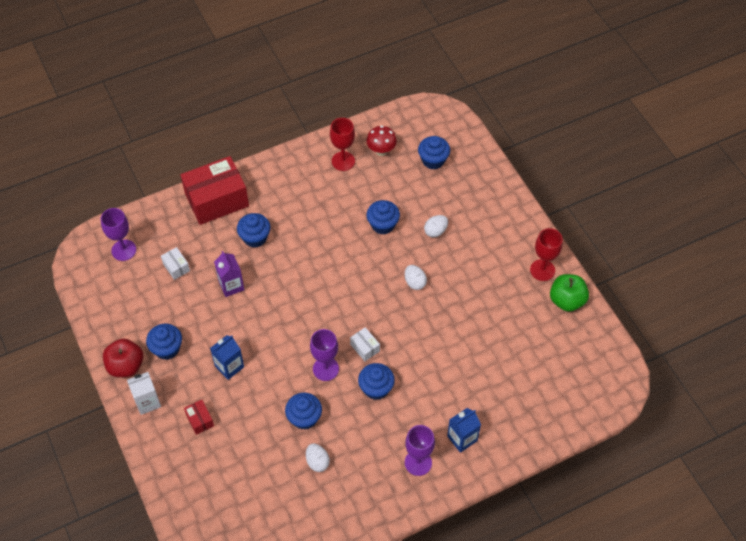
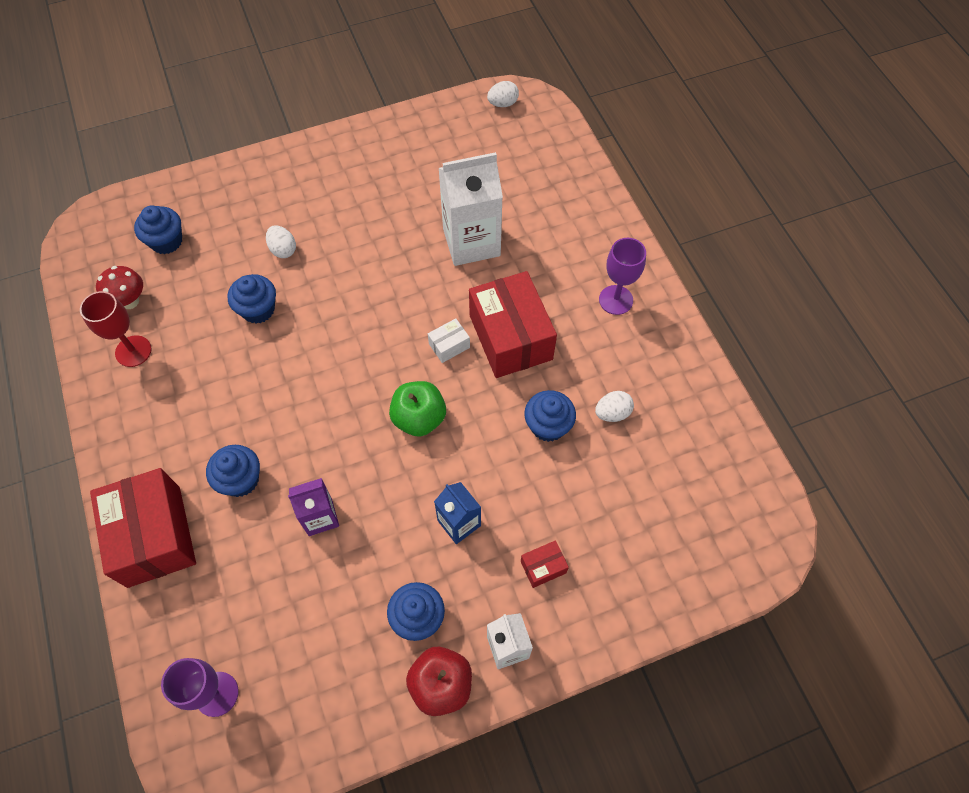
camera: 85 degrees left, 5 degrees up
white box [161,247,190,280] -> none
purple goblet [310,329,339,381] -> none
blue cupcake [358,363,395,400] -> red box [469,271,557,378]
white egg [405,265,427,290] -> white egg moved to [487,81,519,107]
blue carton [447,408,481,453] -> none
red goblet [530,228,563,281] -> none
green apple [550,274,589,312] -> green apple moved to [389,381,446,437]
none -> white carton [439,152,503,266]

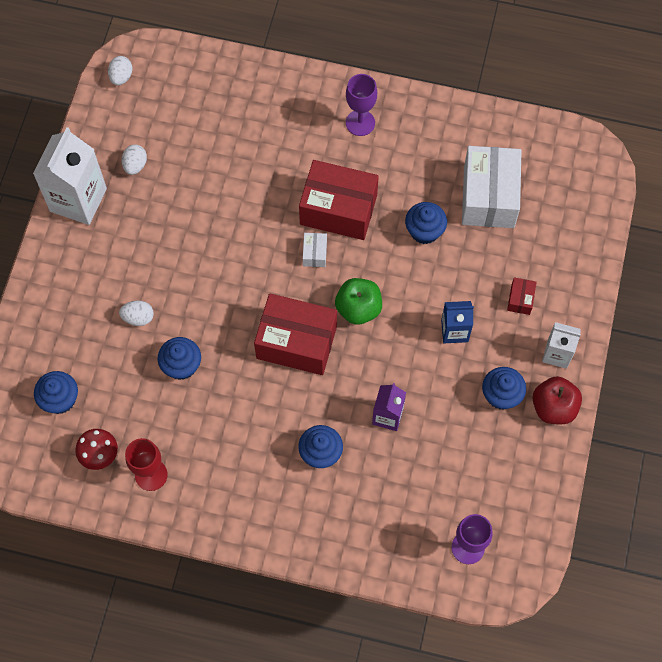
camera: 55 degrees left, 5 degrees up
red box [90,468,196,588] -> red box moved to [254,293,337,375]
white carton [439,152,503,266] -> white carton moved to [33,127,107,225]
white egg [595,391,634,422] -> white egg moved to [122,144,147,175]
none -> white box [462,146,522,228]

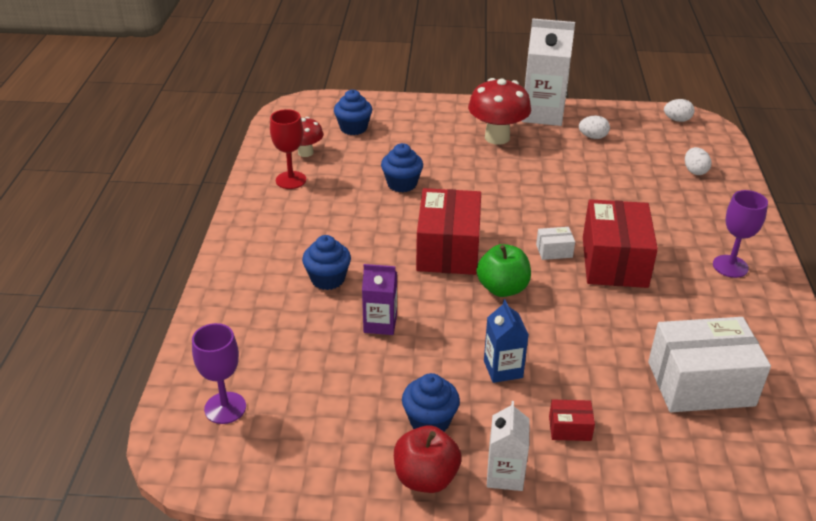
camera: 80 degrees right, 30 degrees down
white egg [119,300,154,326] -> white egg moved to [685,147,712,175]
blue cupcake [405,202,447,244] -> none
none -> red mushroom [468,78,531,145]

